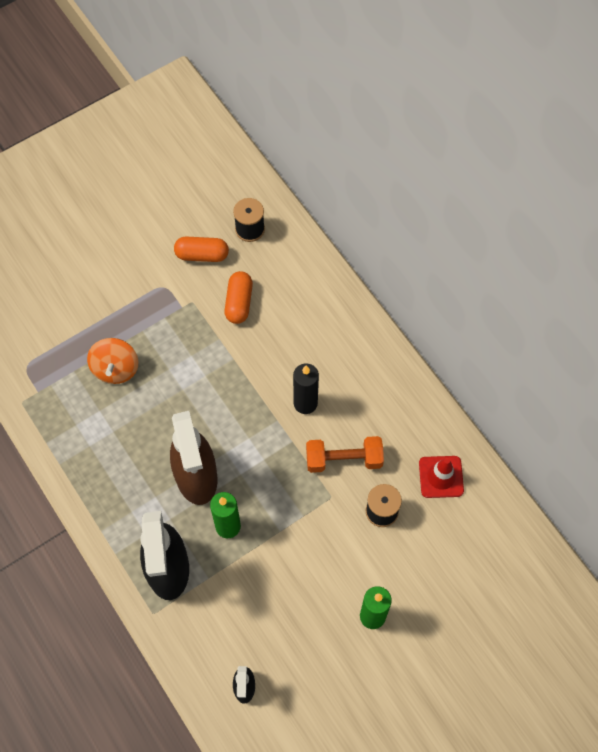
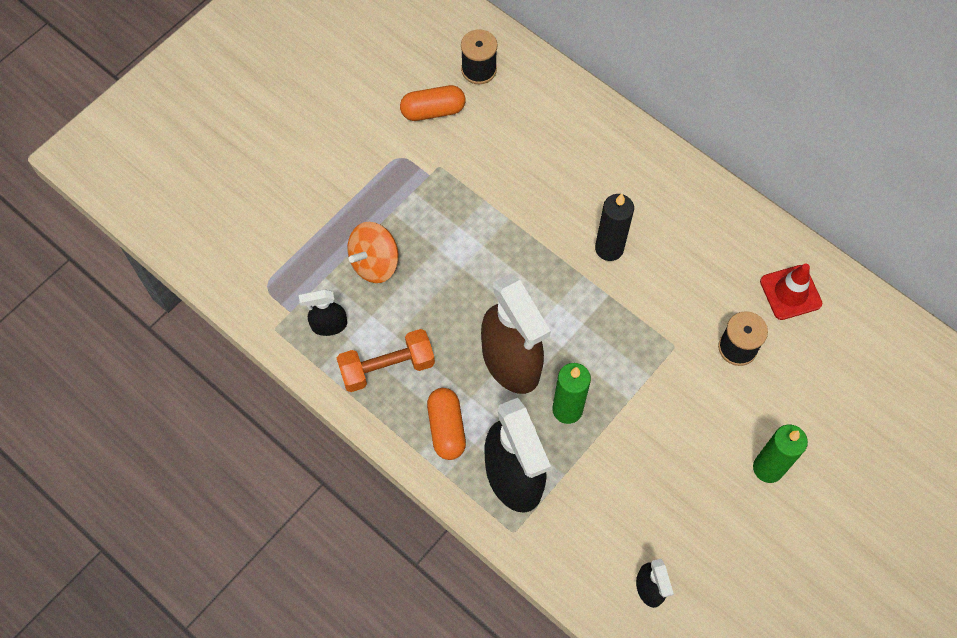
camera: 15 degrees left, 0 degrees up
orange spinning top [87,338,138,384] -> orange spinning top turned 60 degrees clockwise [347,222,399,283]
orange capsule [224,271,253,324] -> orange capsule moved to [427,388,466,460]
orange dumbbell [306,436,384,473] -> orange dumbbell moved to [337,329,435,392]
none -> black spray bottle [299,289,347,336]

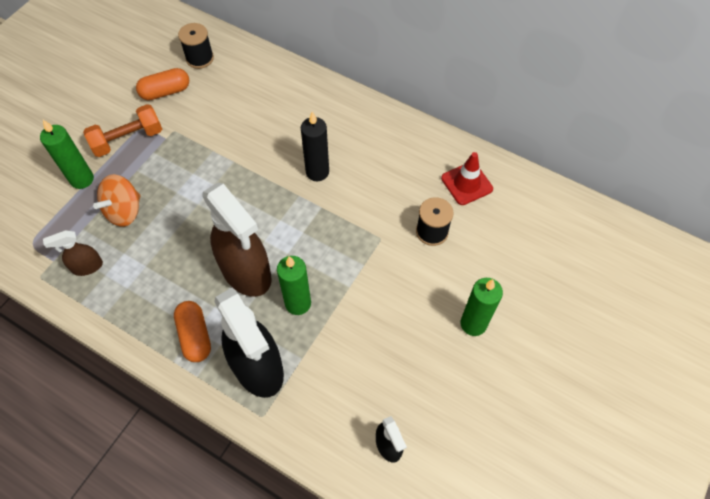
camera: 10 degrees left, 5 degrees down
black spray bottle [299,289,347,336] -> brown spray bottle [43,230,103,276]
orange dumbbell [337,329,435,392] -> orange dumbbell moved to [83,104,162,157]
none -> green candle [40,120,94,189]

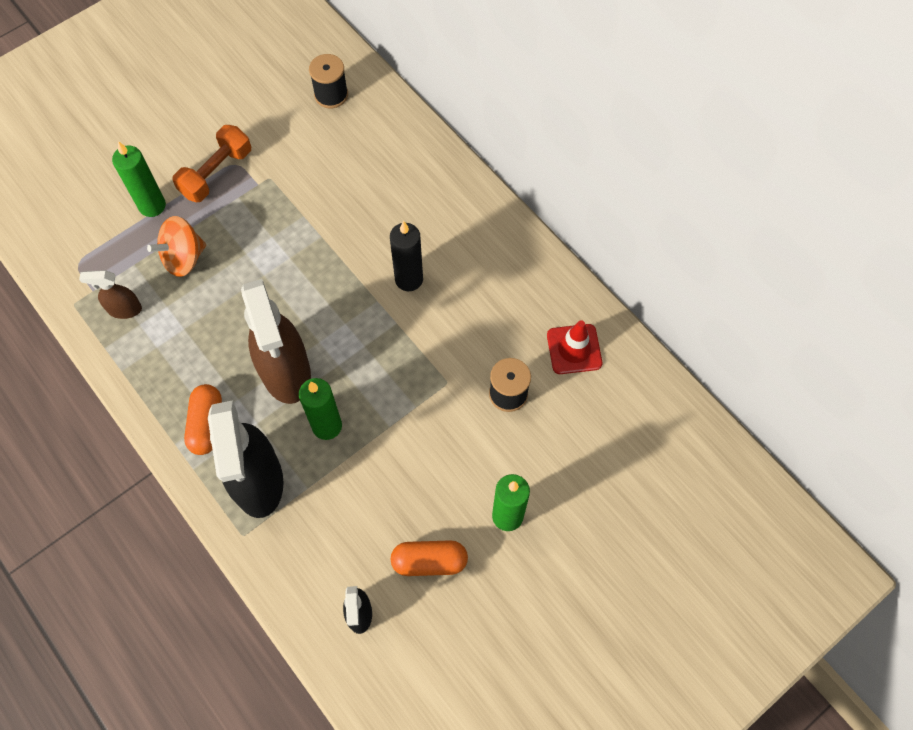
camera: 20 degrees right, 5 degrees up
orange dumbbell [83,104,162,157] -> orange dumbbell turned 45 degrees counterclockwise [172,125,251,202]
orange capsule [136,68,189,100] -> orange capsule moved to [390,540,468,576]

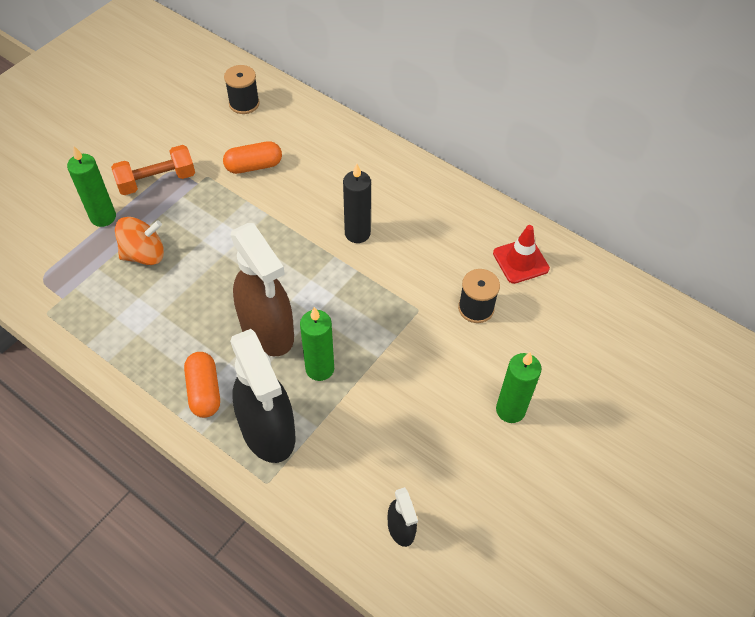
camera: 15 degrees left, 10 degrees down
brown spray bottle [79,270,142,319] -> none
orange spinning top [147,216,206,277] -> orange spinning top turned 150 degrees counterclockwise [115,217,164,265]
orange dumbbell [172,125,251,202] -> orange dumbbell turned 45 degrees clockwise [111,145,195,195]
orange capsule [390,540,468,576] -> orange capsule moved to [223,141,282,174]

